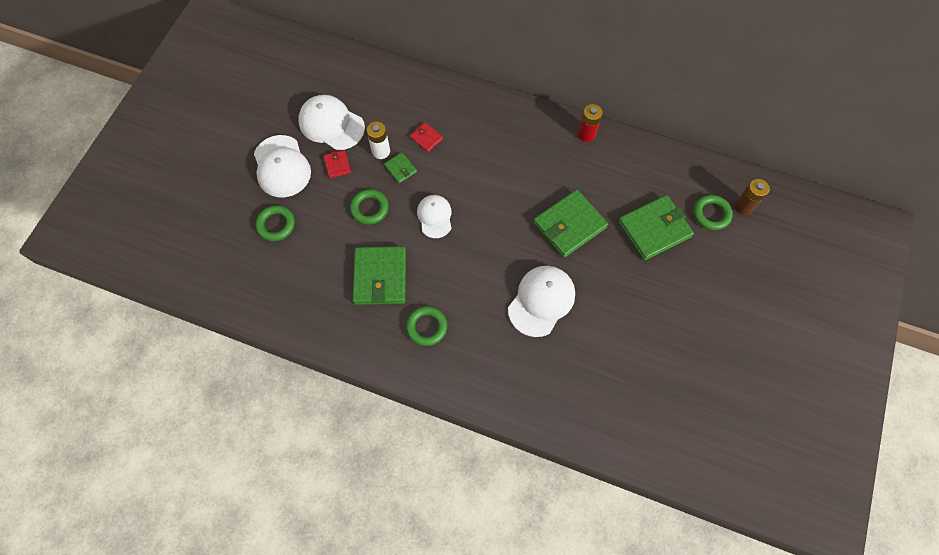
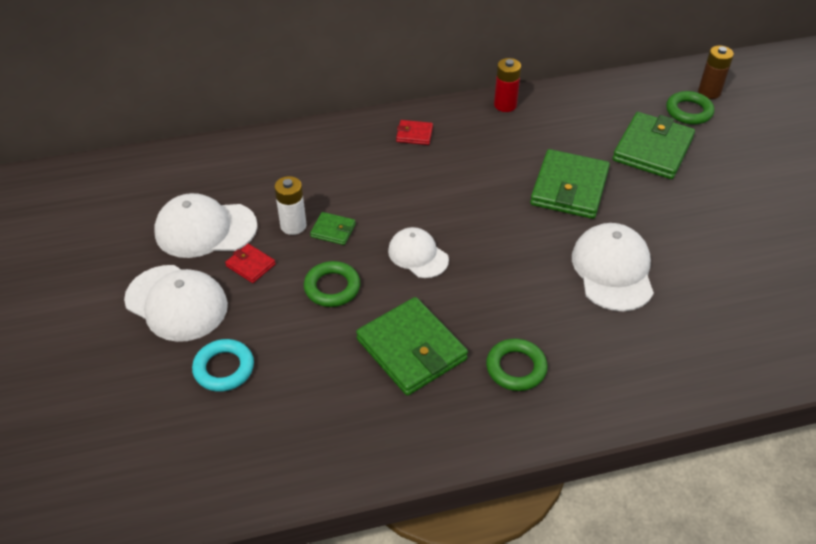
camera: 35 degrees left, 20 degrees down
green ring [255,205,295,241] -> turquoise ring [192,339,254,392]
red wallet [410,122,443,152] -> red wallet moved to [396,120,433,145]

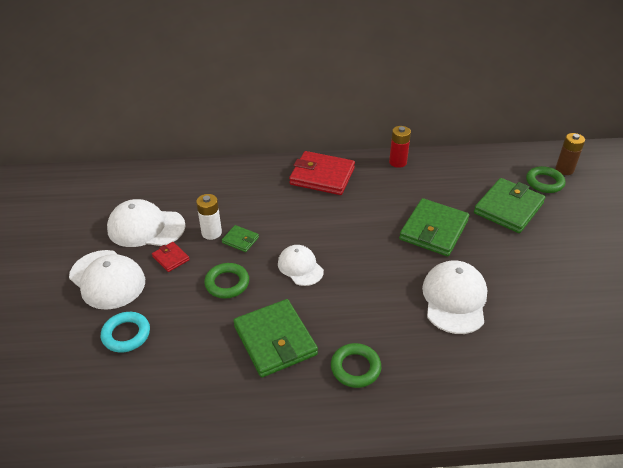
camera: 10 degrees right, 5 degrees down
red wallet [396,120,433,145] -> red wallet [289,151,355,195], size x2.12

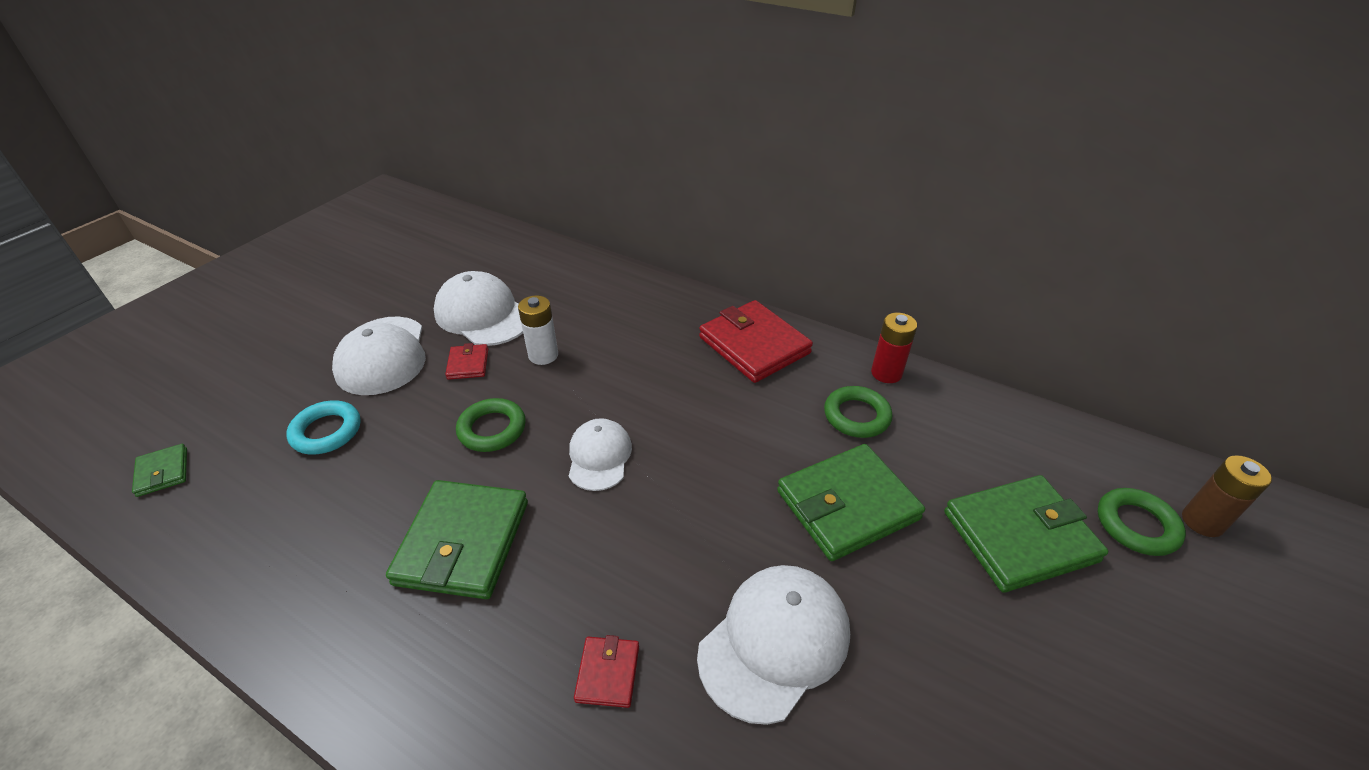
camera: 35 degrees right, 0 degrees up
green wallet [222,225,259,252] -> green wallet moved to [132,444,187,497]
green ring [331,343,381,388] -> green ring moved to [824,386,892,438]
none -> red wallet [574,635,639,708]

